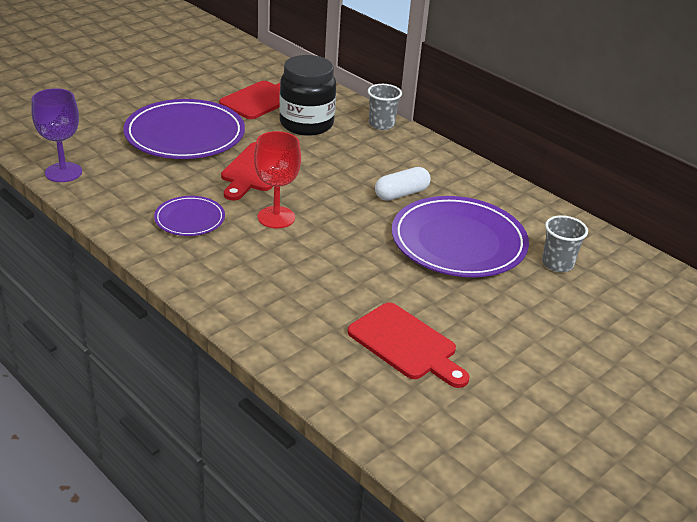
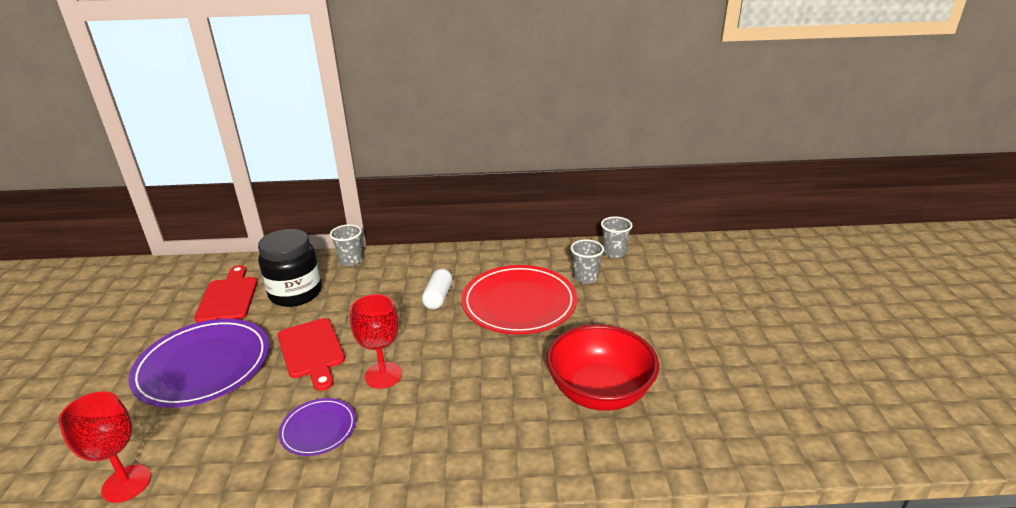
camera: 45 degrees left, 5 degrees down
purple goblet [31,88,82,182] -> red goblet [58,391,151,503]
red cutting board [347,302,470,388] -> red bowl [547,324,659,411]
purple plate [392,196,529,277] -> red plate [461,265,577,334]
none -> grey cup [601,216,633,258]

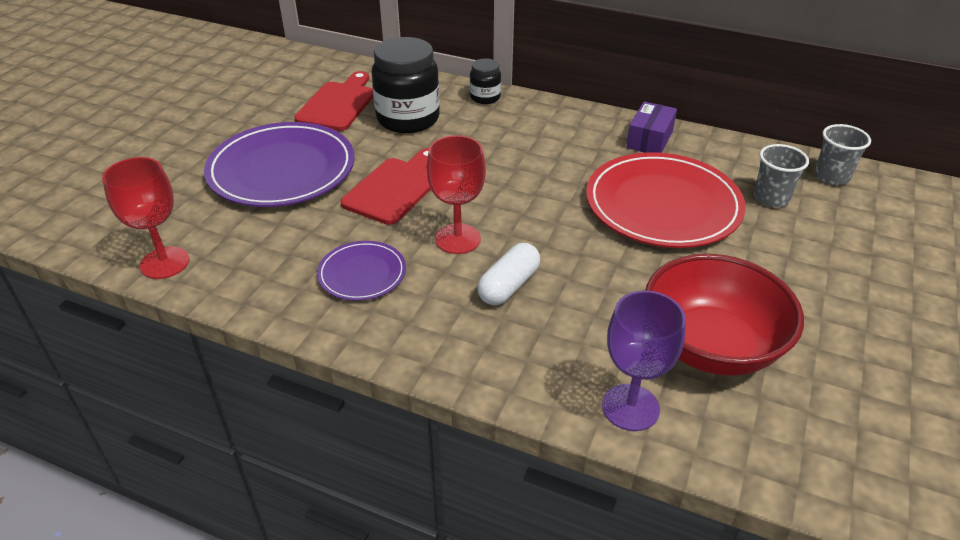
camera: 25 degrees right, 10 degrees up
red cutting board [278,318,345,391] -> red cutting board turned 150 degrees counterclockwise [341,148,431,225]
grey cup [330,224,363,266] -> black jar [470,58,501,104]
white capsule [422,269,453,310] -> white capsule moved to [477,243,540,305]
none -> purple goblet [602,290,686,431]
none -> purple box [626,101,677,153]

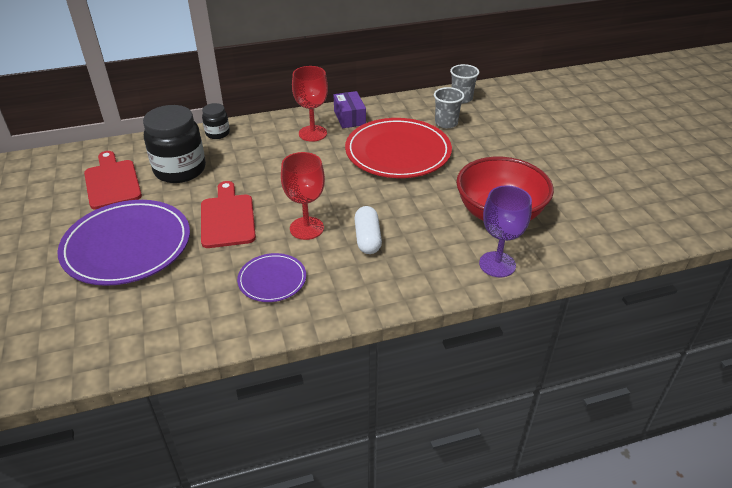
camera: 40 degrees left, 0 degrees up
red goblet [102,157,189,279] -> red goblet moved to [292,66,328,142]

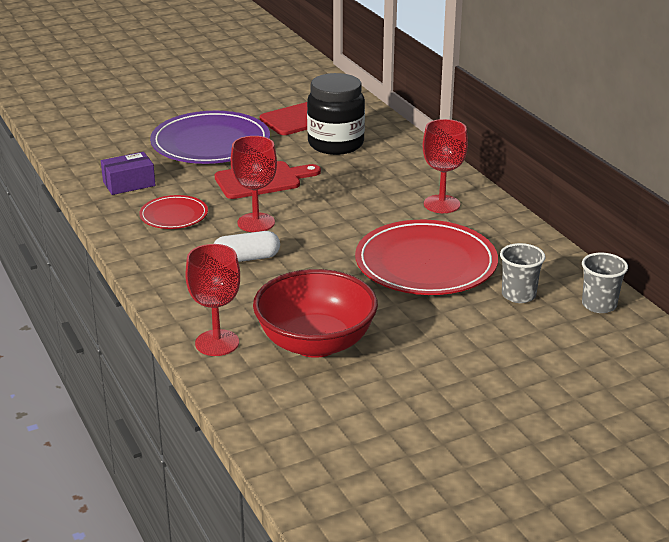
camera: 80 degrees right, 10 degrees down
black jar [202,103,230,139] -> none
purple plate [237,253,306,302] -> red plate [139,195,208,229]
purple box [334,91,366,128] -> purple box moved to [101,152,155,195]
purple goblet [479,185,532,278] -> red goblet [185,244,240,356]

